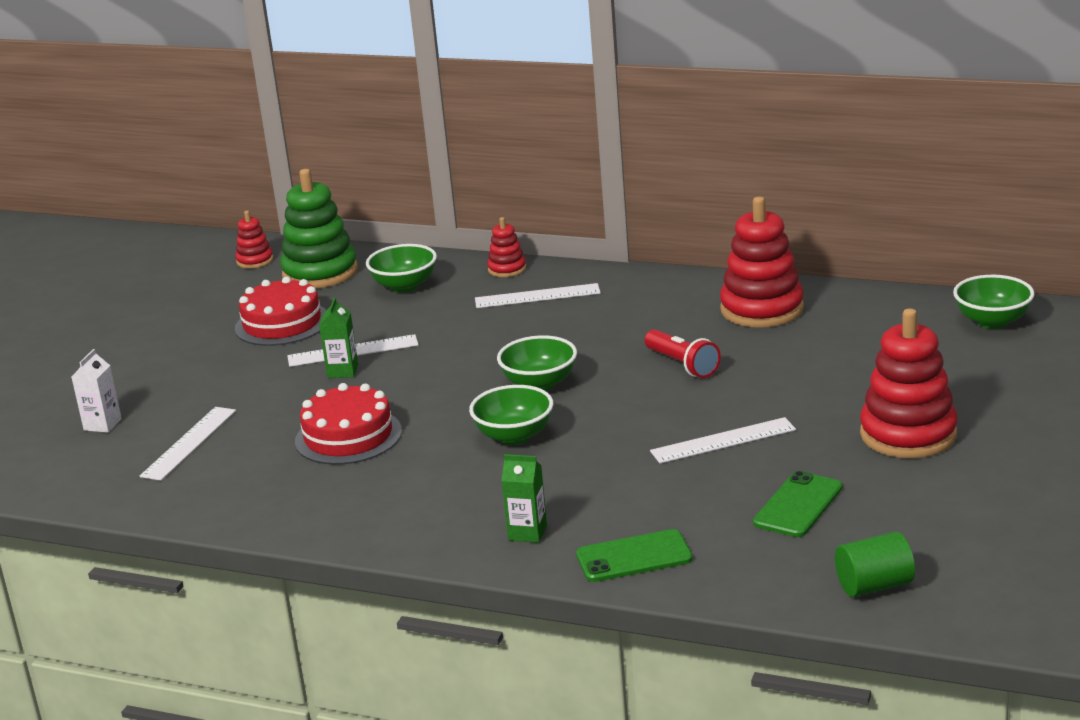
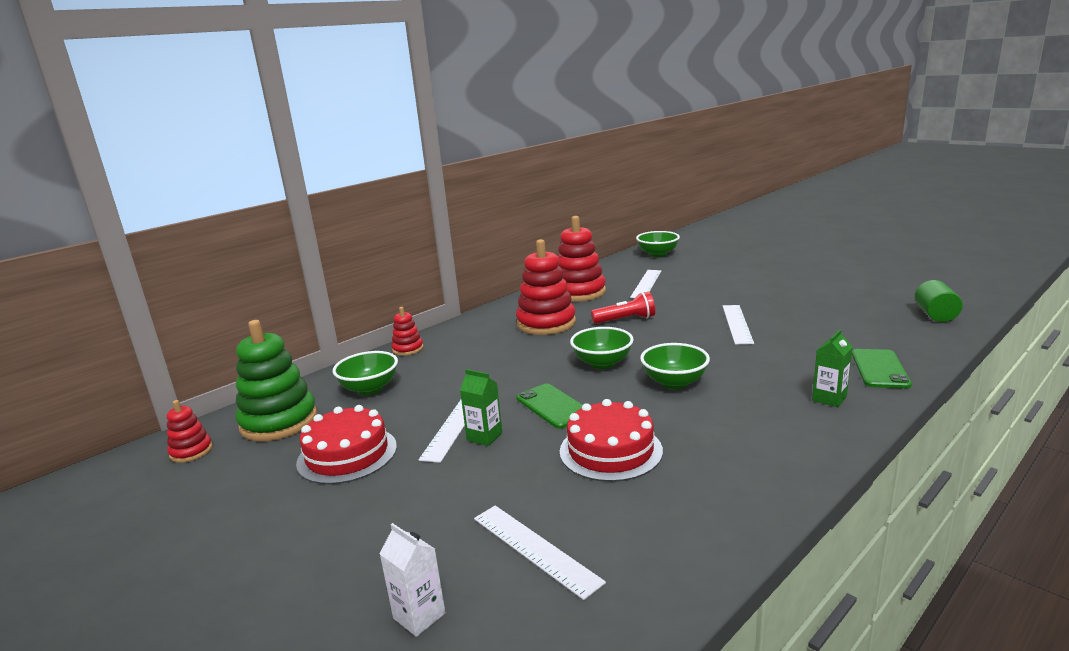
camera: 65 degrees left, 5 degrees down
white ruler [475,283,601,308] -> white ruler moved to [630,270,661,298]
green phone [753,471,843,537] -> green phone moved to [517,384,582,429]
red stacking toy [860,308,958,458] -> red stacking toy moved to [516,239,576,335]

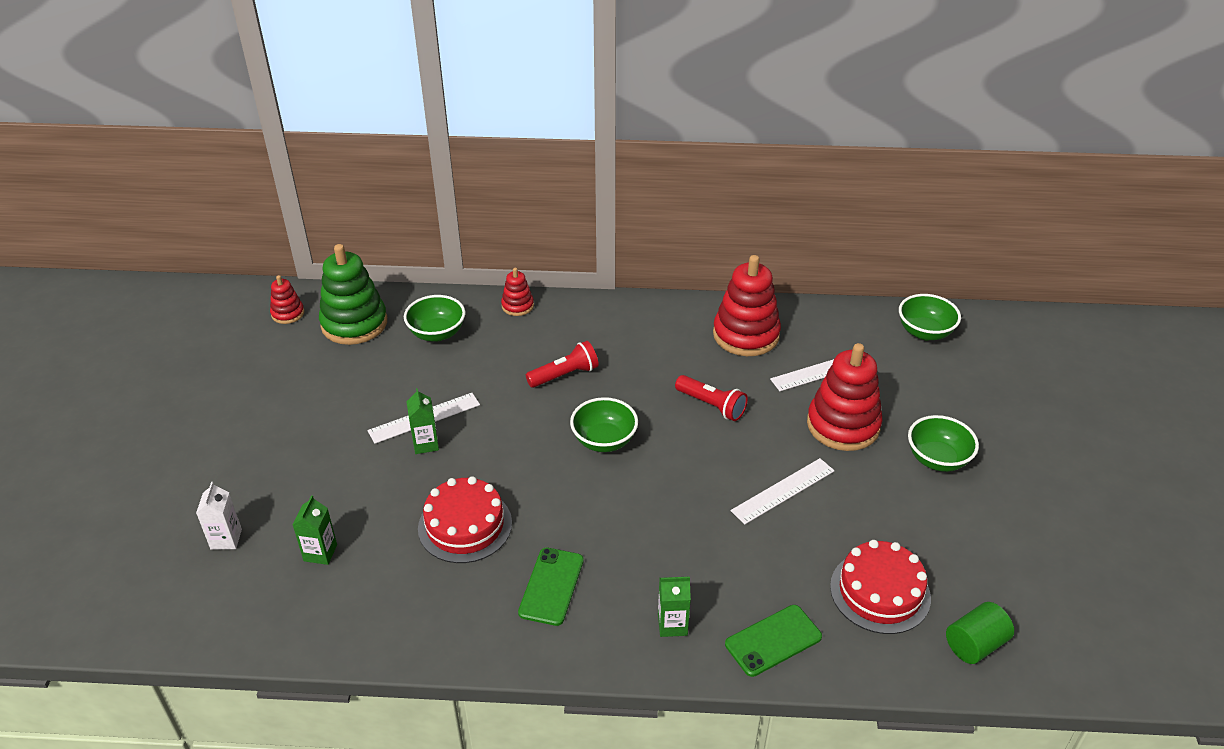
camera: 45 degrees right, 20 degrees up
red cake [296,405,397,484] -> red cake moved to [830,540,931,634]
white ruler [474,505,606,600] -> green carton [293,495,337,565]
red stacking toy [516,239,576,335] -> red stacking toy moved to [807,343,883,451]
green phone [517,384,582,429] -> green phone moved to [518,548,584,626]
green bowl [640,343,710,389] -> green bowl moved to [908,415,979,472]
none -> red flashlight [526,341,599,388]

